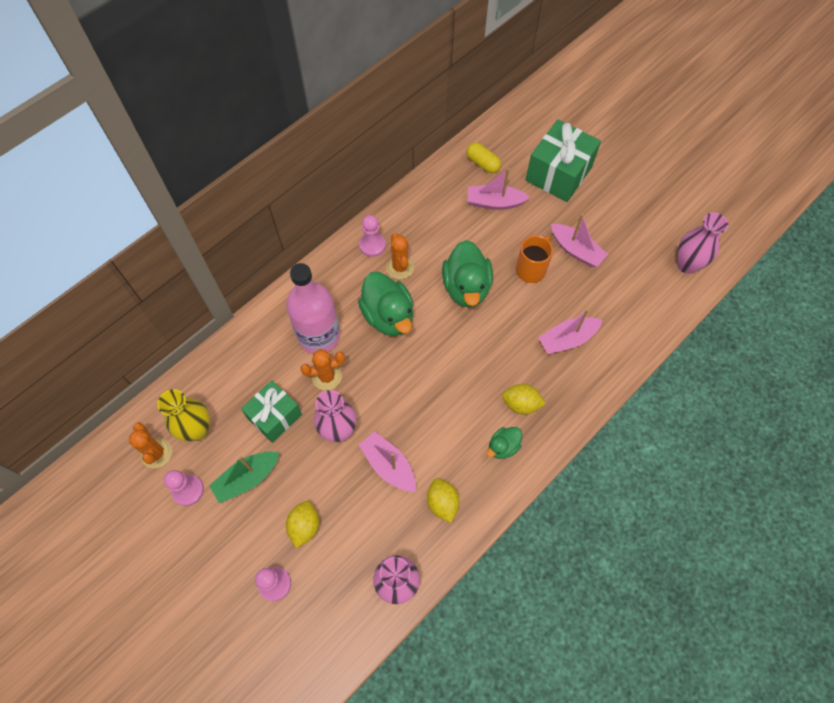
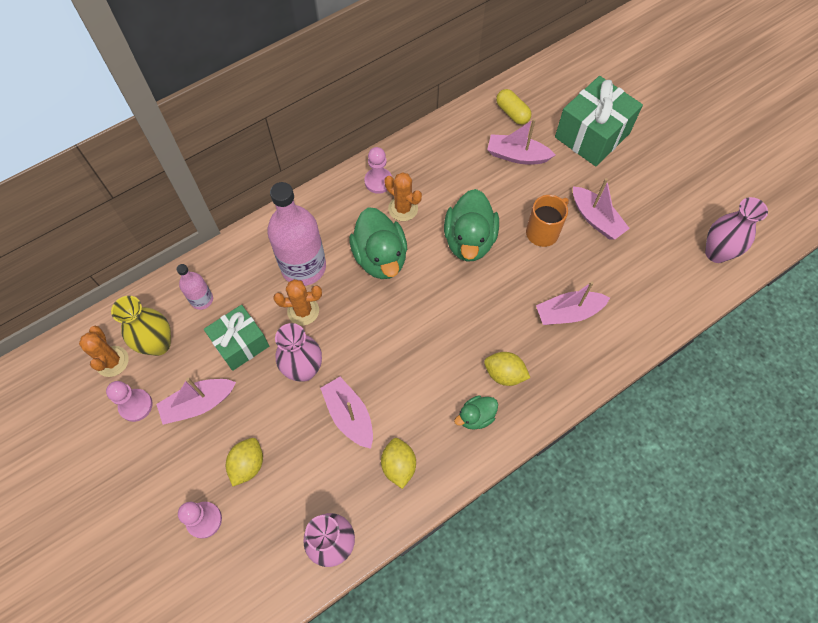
camera: 10 degrees right, 0 degrees up
green boat [209,451,279,504] -> pink boat [156,378,236,425]
orange cactus [386,233,414,279] -> orange cactus turned 45 degrees counterclockwise [384,172,422,221]
none -> pink bottle [177,264,213,310]

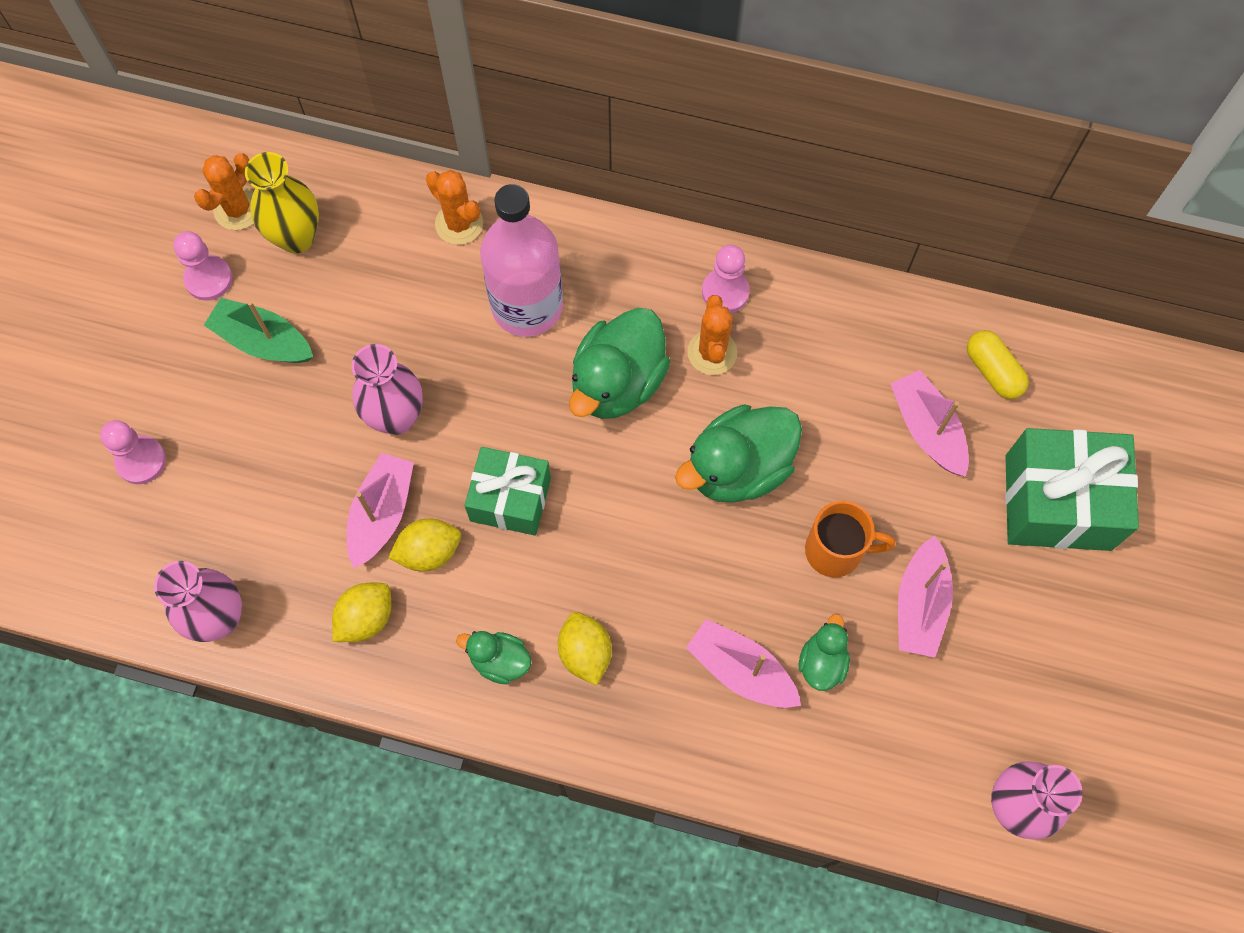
camera: 50 degrees right, 5 degrees up
pink boat [156,378,236,425] -> green boat [204,298,313,363]
pink bottle [177,264,213,310] -> none
green gift [204,305,269,371] -> green gift moved to [465,447,551,536]
yellow lemon [226,438,263,486] -> yellow lemon moved to [388,519,461,572]
orange cactus [274,279,322,325] -> orange cactus moved to [426,170,483,245]
yellow capsule [496,89,532,125] -> yellow capsule turned 45 degrees counterclockwise [967,330,1029,399]
none -> green duck [799,614,850,691]

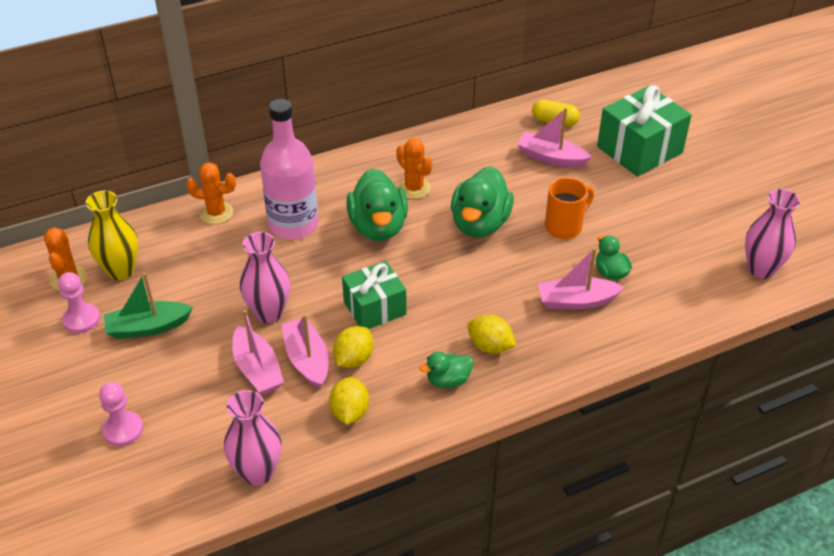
camera: 40 degrees left, 25 degrees down
pink pawn [702,245,750,313] -> none
pink boat [898,536,953,658] -> pink boat moved to [232,310,284,395]

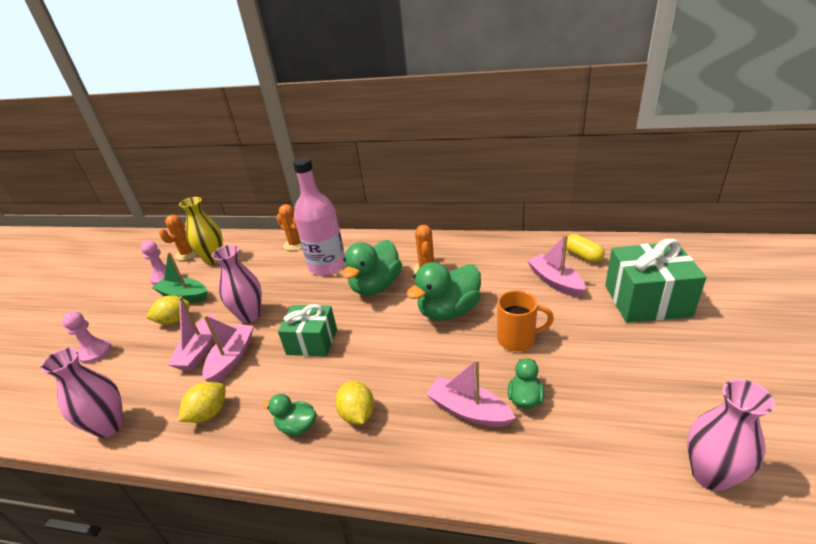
camera: 40 degrees right, 10 degrees down
yellow lemon [333,326,374,368] -> yellow lemon moved to [146,295,190,325]

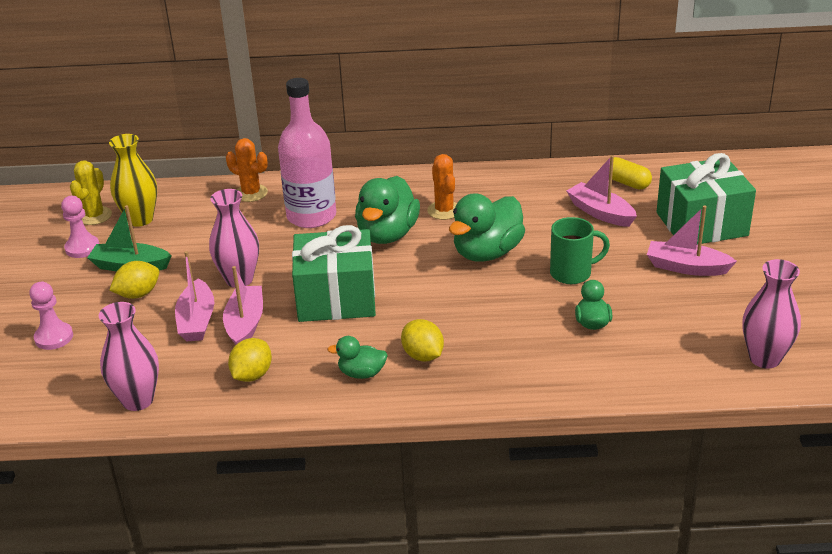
camera: 15 degrees left, 0 degrees up
orange cactus [159,215,197,261] -> yellow cactus [70,160,112,225]
green gift [278,304,337,357] -> green gift [292,225,376,322], size x1.51
pink boat [426,359,516,427] -> pink boat moved to [647,205,737,276]
orange mug [497,290,554,352] -> green mug [550,217,610,284]

